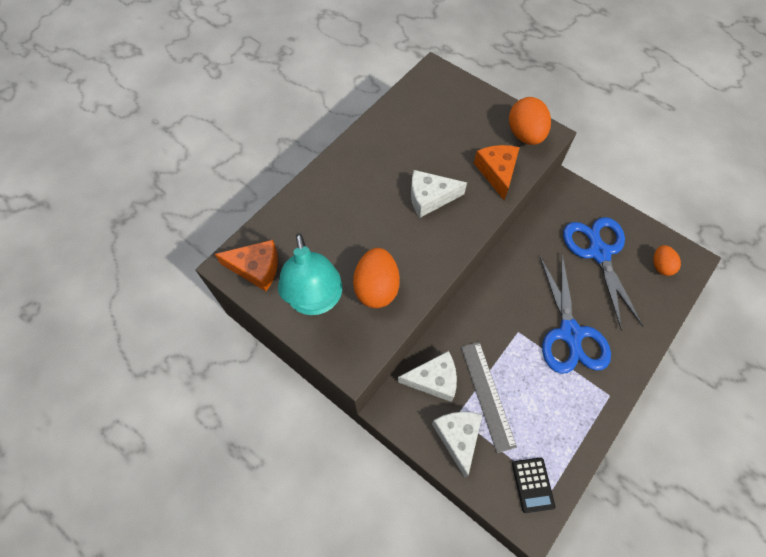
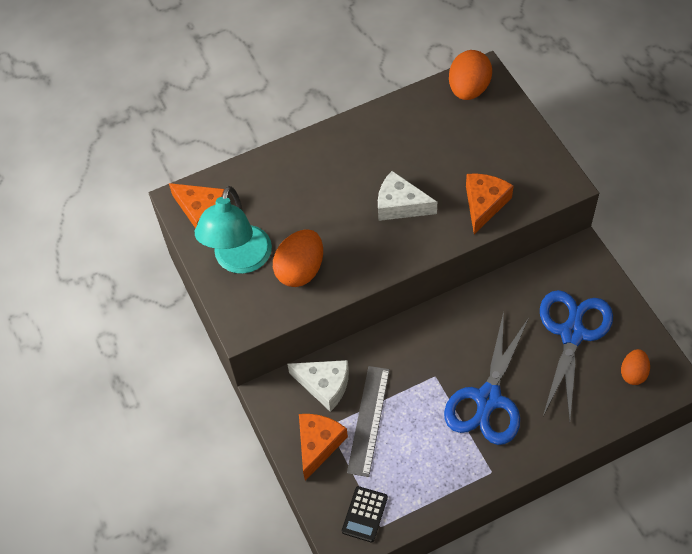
camera: 30 degrees right, 5 degrees down
white cheese [432,412,482,478] -> orange cheese [299,414,348,481]
orange egg [509,97,551,145] -> orange egg moved to [449,50,492,100]

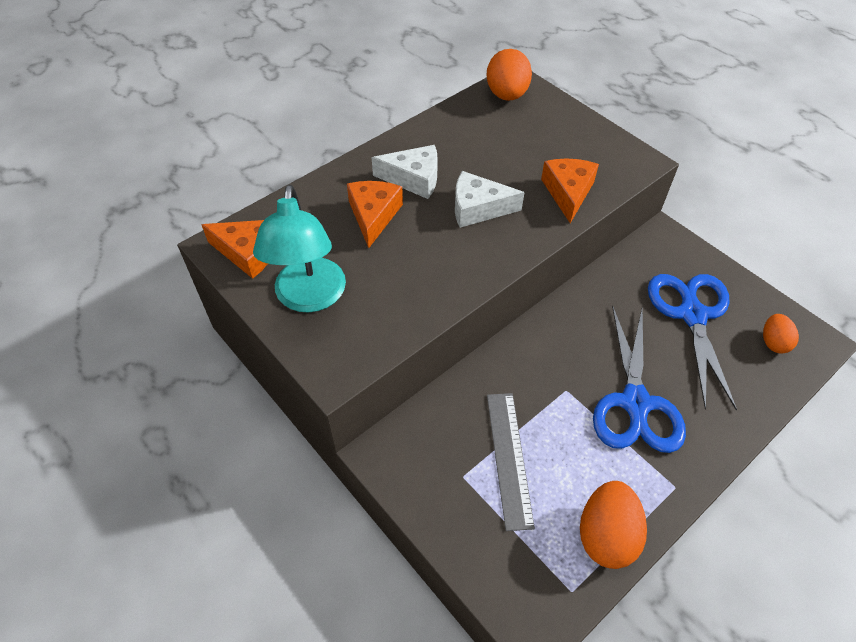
camera: 20 degrees left, 5 degrees down
orange egg [273,229,323,287] -> orange egg moved to [580,481,647,569]
white cheese [287,360,349,412] -> white cheese moved to [371,145,438,199]
orange cheese [299,414,348,481] -> orange cheese moved to [347,181,403,248]
black calculator [342,486,388,542] -> none

